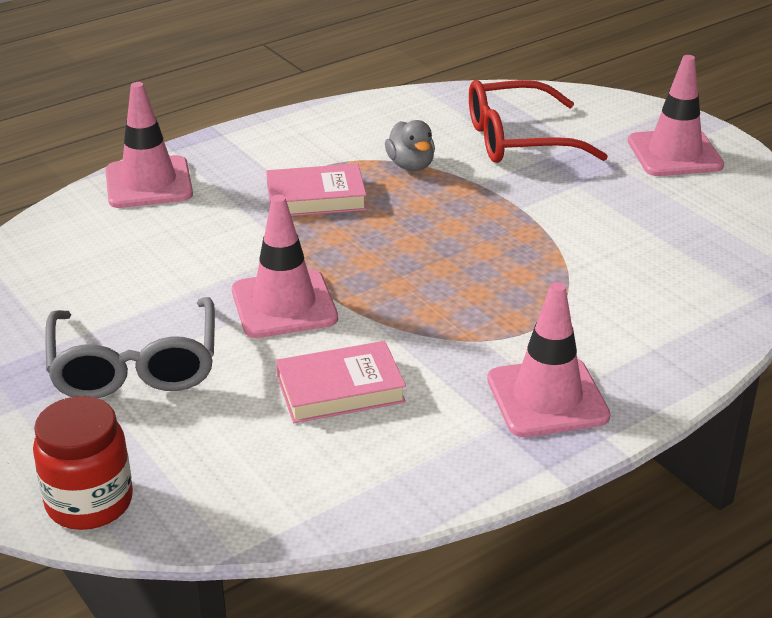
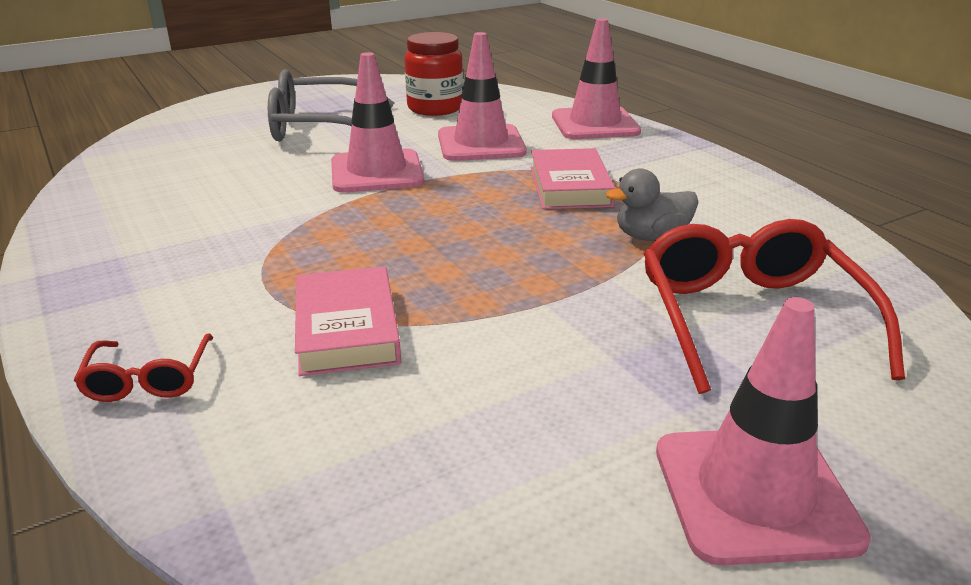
camera: 95 degrees right, 5 degrees down
red jar [33,396,133,530] -> red jar moved to [404,32,463,116]
pink book [276,341,406,423] -> pink book moved to [295,266,401,376]
pink traffic cone [487,282,611,437] -> pink traffic cone moved to [438,32,526,161]
none -> red glasses [74,334,213,402]

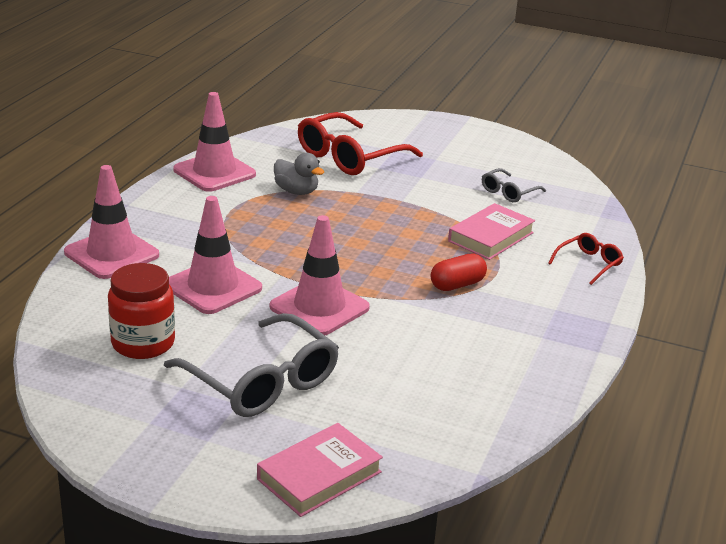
camera: 130 degrees left, 0 degrees up
pink book [531,148,616,209] -> pink book moved to [257,423,383,517]
pink traffic cone [656,297,871,566] -> pink traffic cone moved to [173,92,256,192]
none -> red capsule [431,254,487,291]
none -> grey glasses [482,168,546,202]

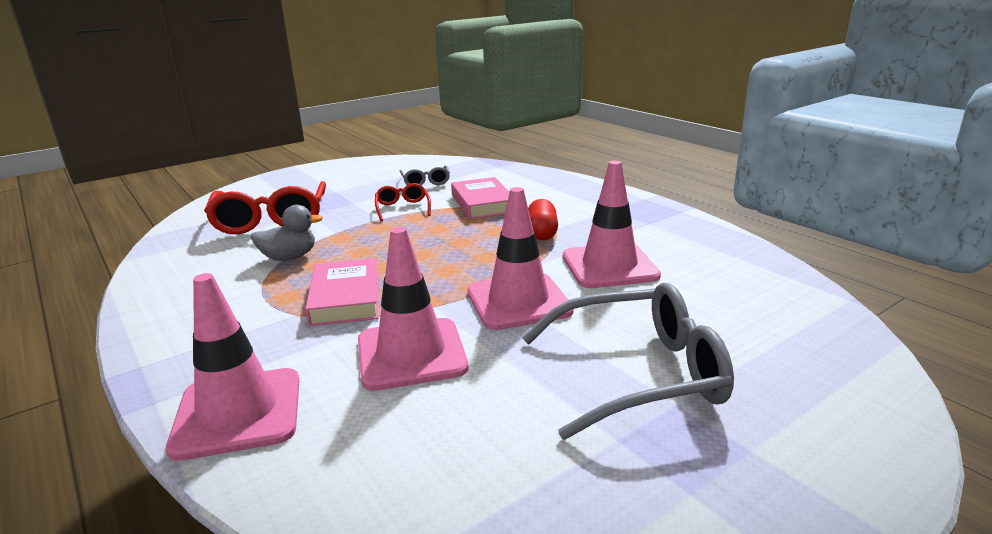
camera: 55 degrees left, 5 degrees down
red jar [108,263,175,359] -> none
pink traffic cone [173,92,256,192] -> pink traffic cone moved to [563,161,661,288]
pink book [257,423,383,517] -> pink book moved to [305,258,379,326]
red glasses [548,233,624,285] -> red glasses moved to [375,183,431,221]

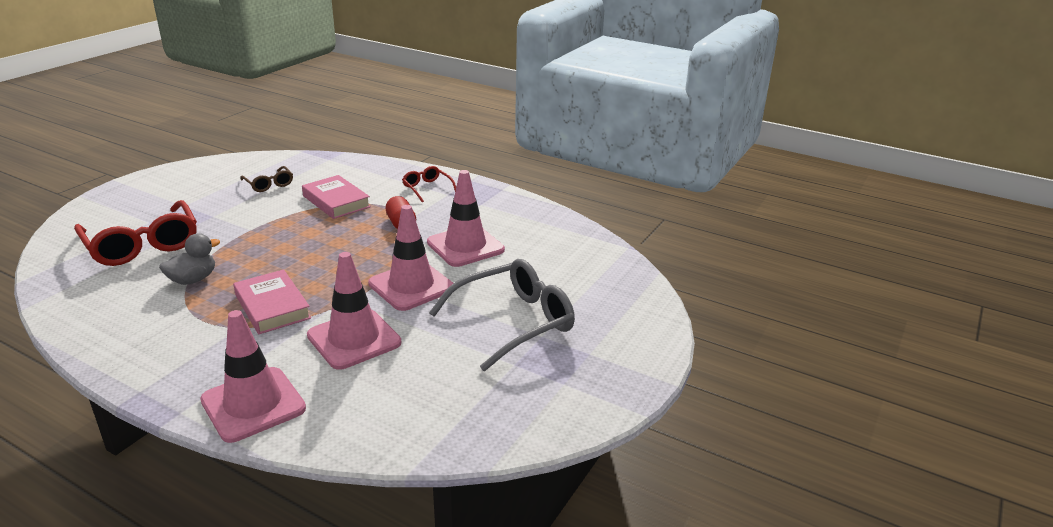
camera: 25 degrees left, 5 degrees up
red glasses [375,183,431,221] -> red glasses moved to [402,166,456,202]
grey glasses [400,165,450,185] -> brown glasses [240,166,293,192]

